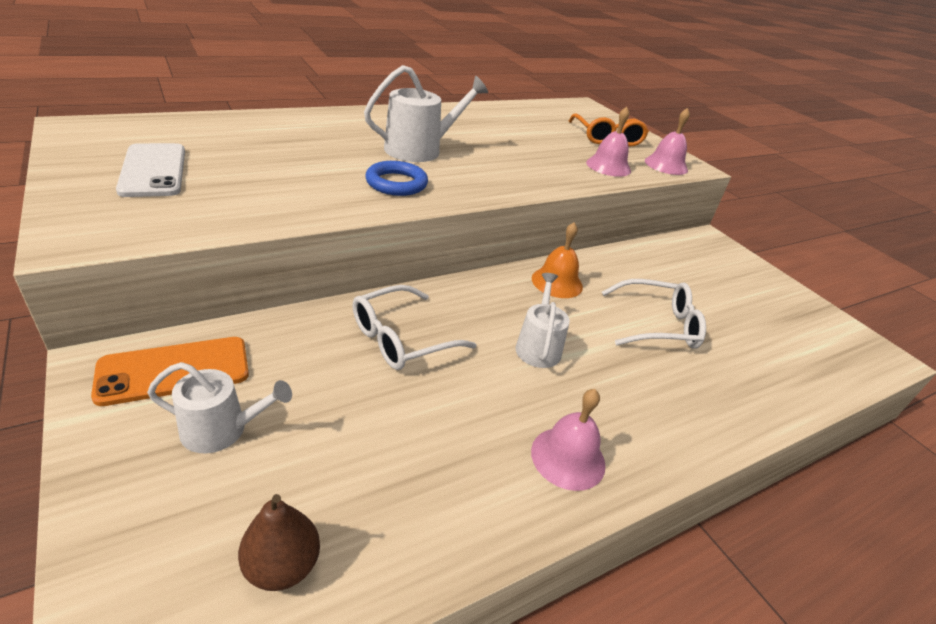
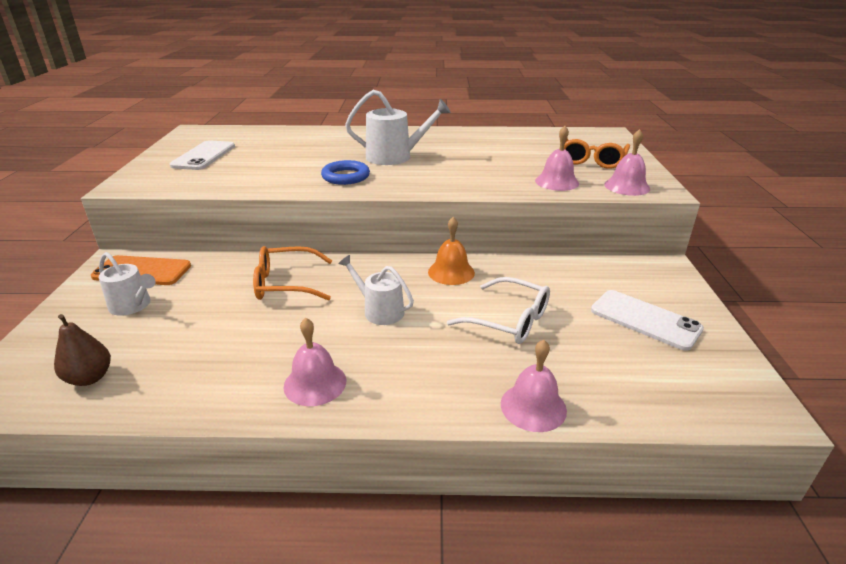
camera: 35 degrees right, 5 degrees down
white glasses [352,285,477,370] -> orange glasses [253,246,333,301]
white watering can [515,273,570,368] -> white watering can turned 90 degrees counterclockwise [338,255,414,325]
none -> pink bell [501,340,567,432]
none -> white phone [591,290,704,351]

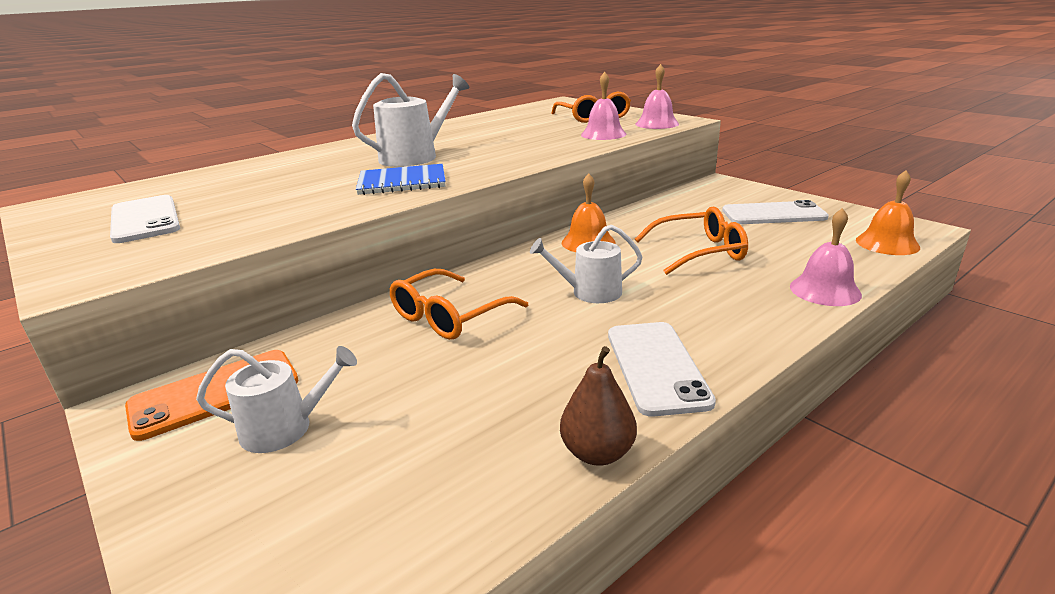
camera: 40 degrees left, 5 degrees down
brown pear [54,314,111,386] -> brown pear moved to [560,346,637,466]
pink bell [284,318,346,406] -> white phone [608,322,716,417]
blue ring [321,160,370,185] -> blue notebook [356,164,446,195]
white glasses [447,277,550,344] -> orange glasses [635,207,748,275]
none -> orange bell [856,170,920,255]

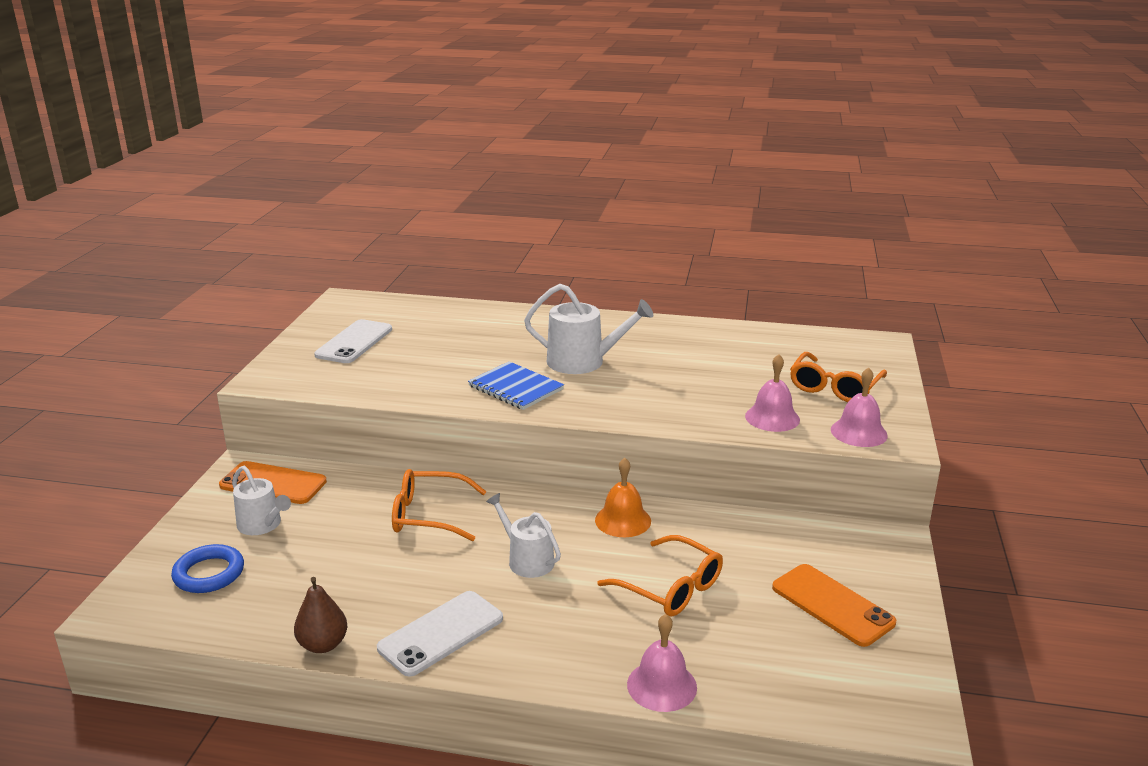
camera: 50 degrees right, 0 degrees up
white phone [722,200,829,224] -> orange phone [772,564,896,647]
orange bell [856,170,920,255] -> none
none -> blue ring [171,544,244,593]

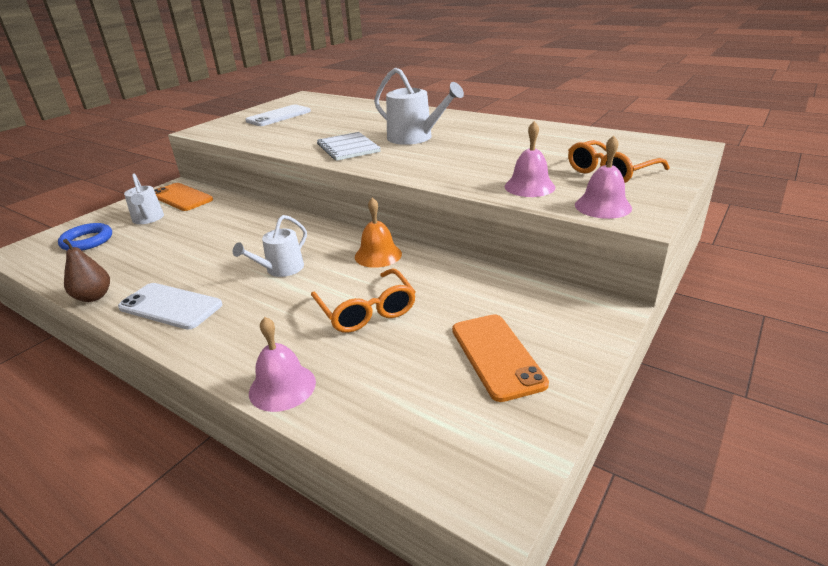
camera: 25 degrees right, 5 degrees up
white phone [377,591,503,677] -> white phone turned 45 degrees clockwise [118,283,222,330]
orange glasses [392,469,487,541] -> none
blue notebook [468,361,564,410] -> white notebook [317,132,381,161]
white watering can [486,493,561,578] -> white watering can turned 120 degrees counterclockwise [233,215,307,277]

